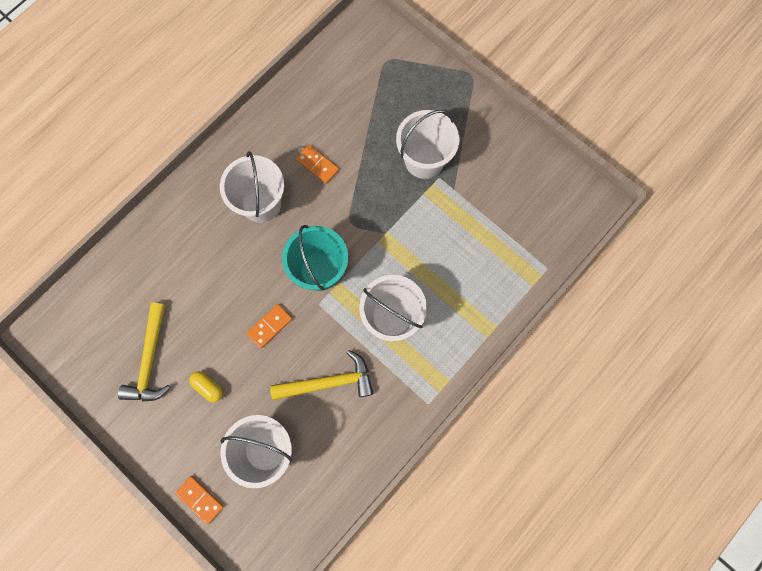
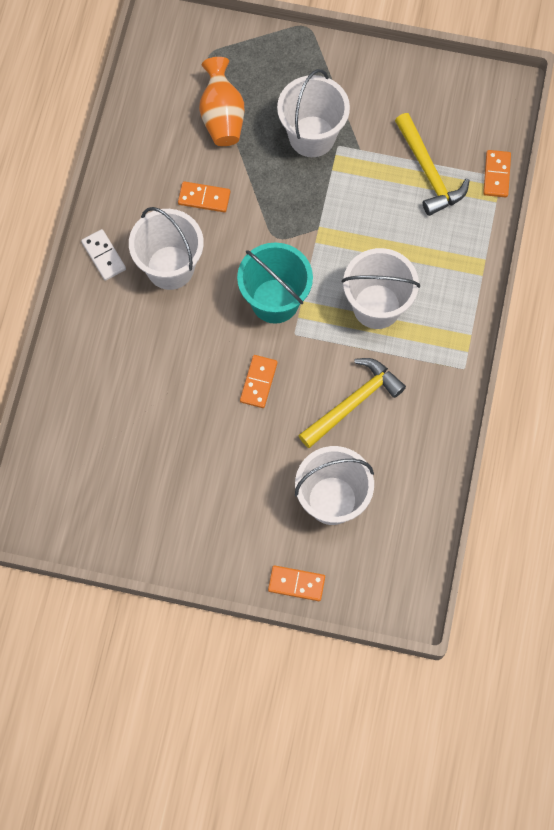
camera: 30 degrees left, 5 degrees down
yellow hammer [118,303,171,402] -> yellow hammer moved to [395,113,470,216]
yellow capsule [189,371,223,402] -> none
none -> white domino [81,229,126,281]
none -> orange vase [199,57,244,146]
none -> orange domino [483,150,511,197]

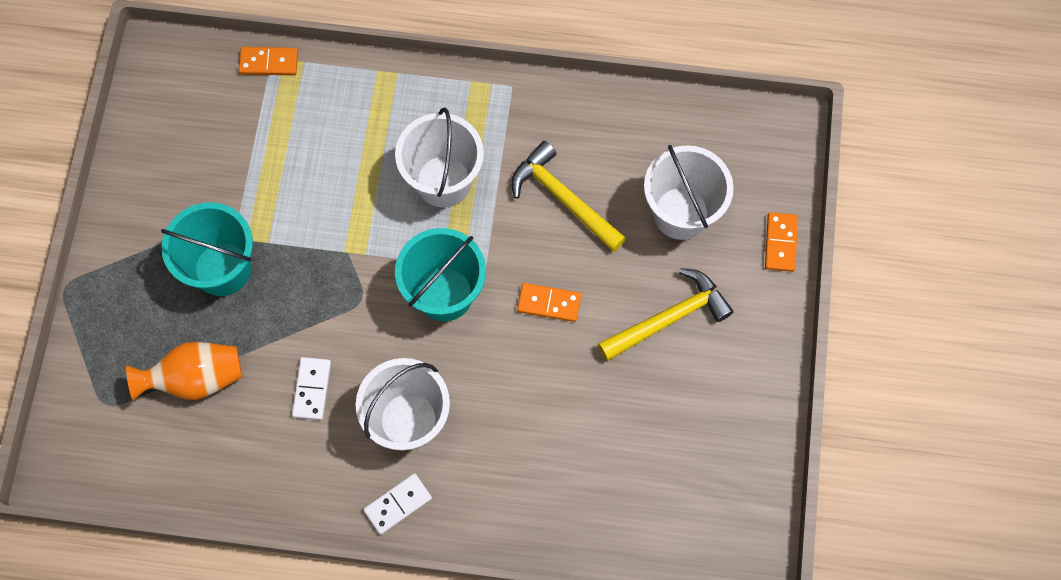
camera: 95 degrees left, 0 degrees up
orange domino [178,181,230,212] -> white domino [292,357,331,420]
white bucket [277,69,350,157] -> turquoise bucket [161,202,253,296]
yellow hammer [395,113,470,216] -> yellow hammer moved to [598,268,734,361]

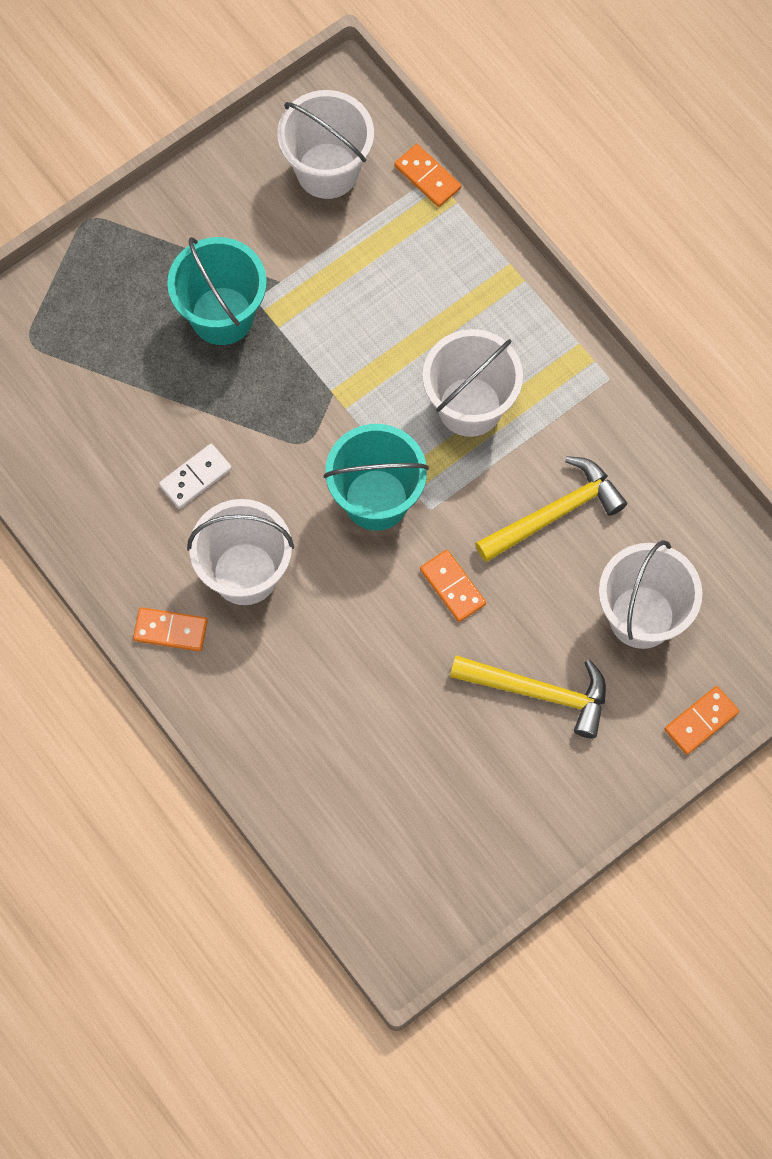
camera: 45 degrees right, 0 degrees up
orange vase [126,342,242,401] -> none
white domino [363,473,432,535] -> orange domino [133,607,208,652]
yellow hammer [511,141,626,252] -> yellow hammer turned 60 degrees clockwise [475,456,627,562]
none -> white bucket [277,90,374,199]

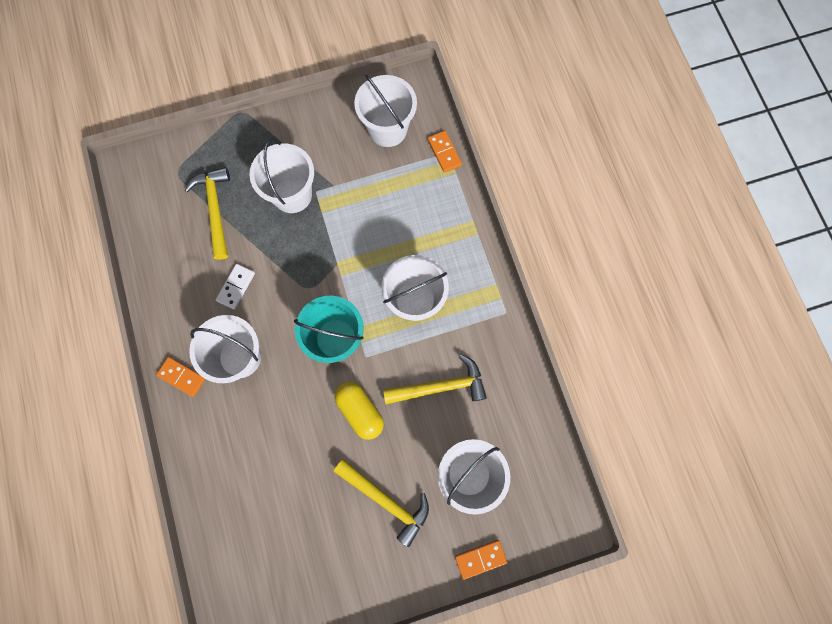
camera: 20 degrees right, 5 degrees up
white domino [159,444,232,509] -> white domino turned 45 degrees counterclockwise [216,264,255,310]
turquoise bucket [167,237,267,345] -> white bucket [249,139,314,213]
orange domino [420,550,486,622] -> yellow capsule [334,382,384,440]
none -> yellow hammer [185,167,230,260]

